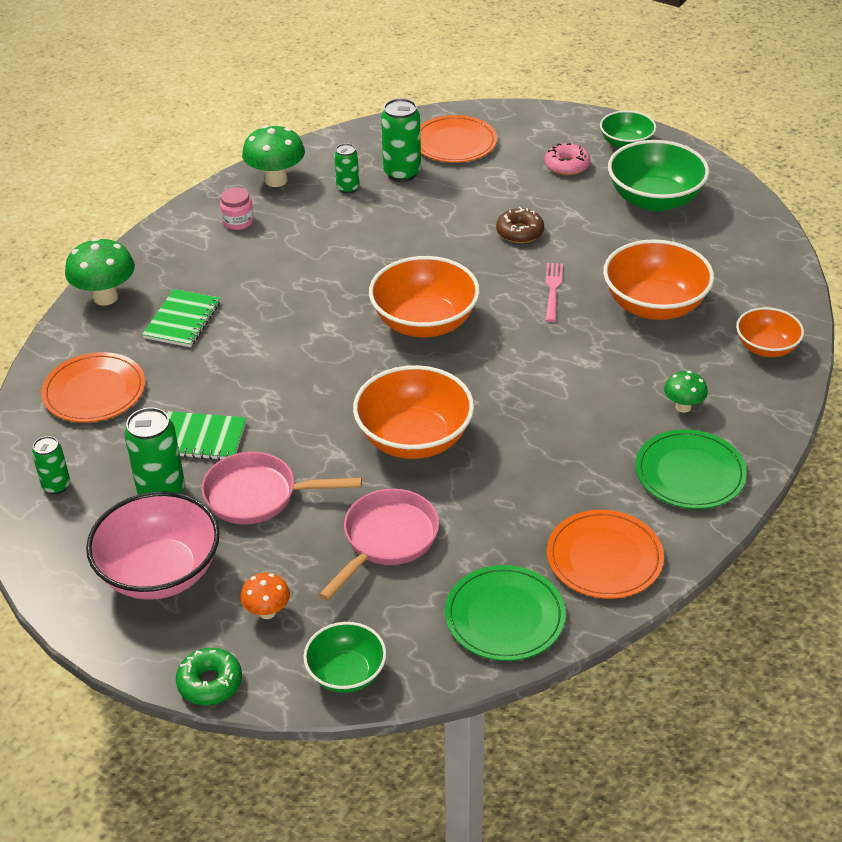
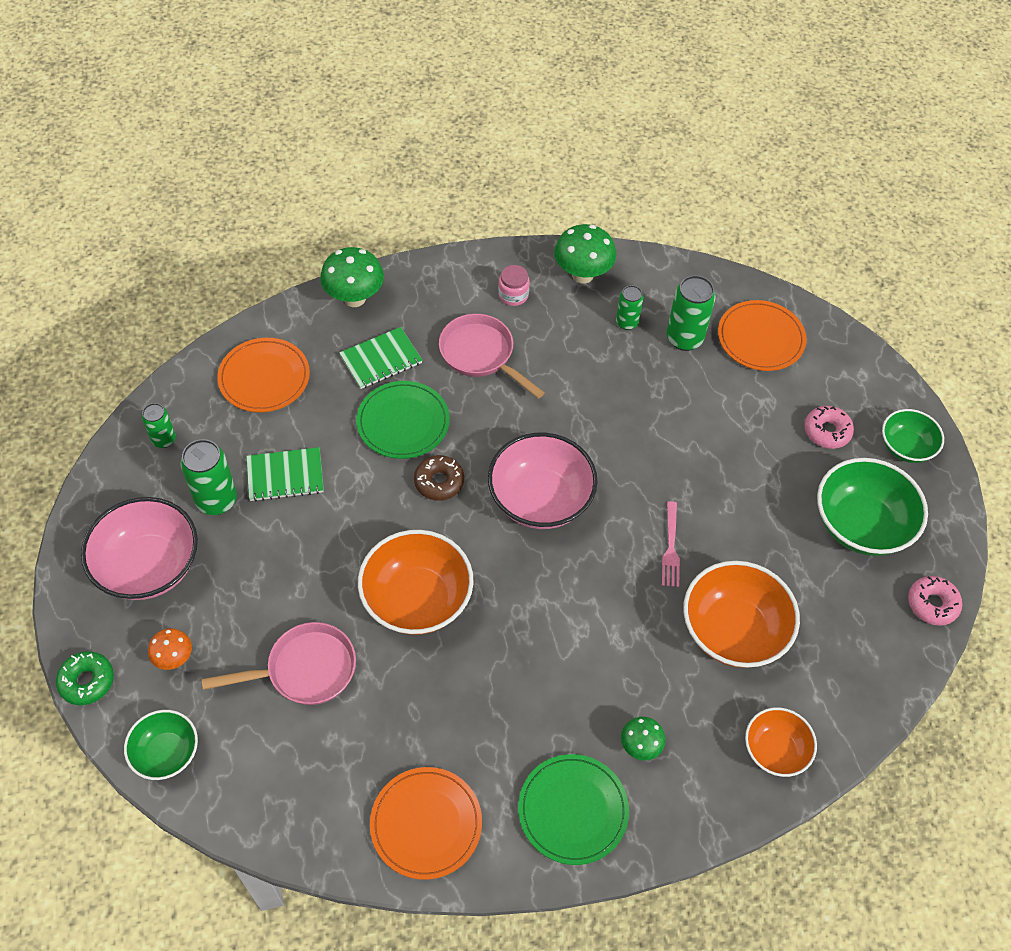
camera: 40 degrees right, 15 degrees up
green notebook [167,411,246,460] -> green notebook turned 60 degrees counterclockwise [246,447,324,502]
pink pan [201,452,362,525] -> pink pan moved to [439,314,545,399]
orange bowl [369,256,480,337] -> pink bowl [488,433,598,529]
green plate [445,565,566,661] -> green plate moved to [356,381,450,459]
brown donut [496,207,544,243] -> brown donut moved to [414,455,464,501]
pink fork [545,263,563,322] -> pink fork turned 135 degrees clockwise [662,501,680,587]
none -> pink donut [908,576,962,626]

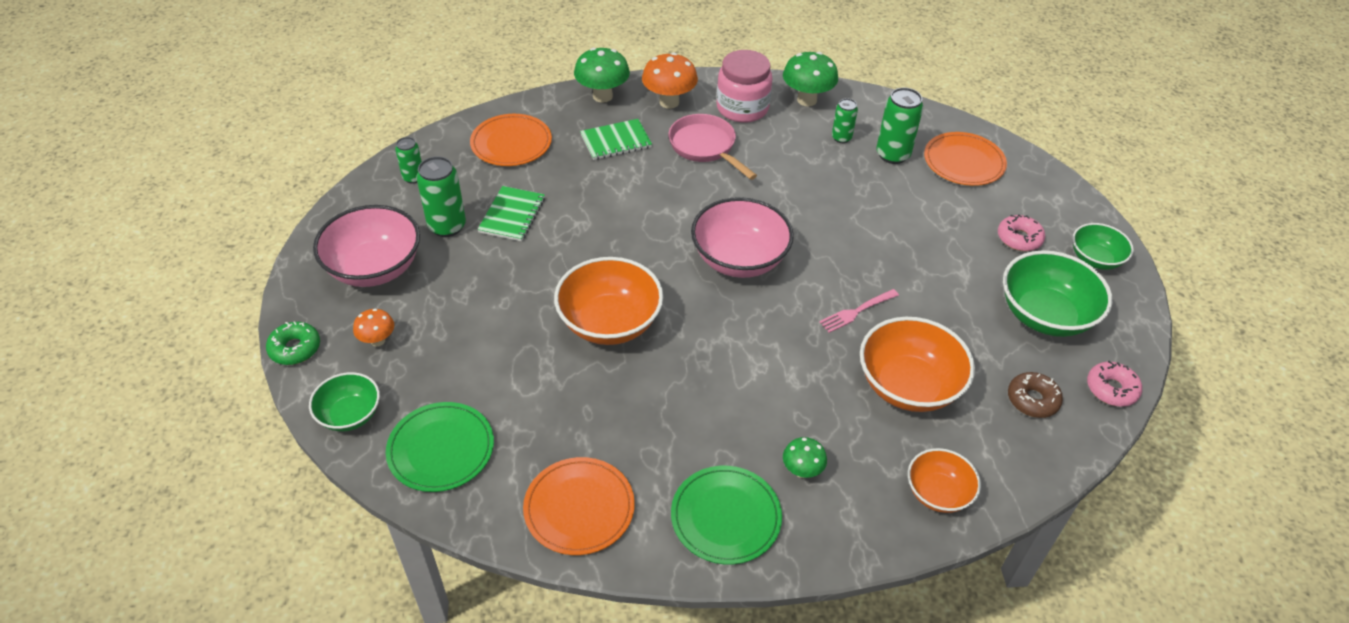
camera: 10 degrees right, 10 degrees down
pink pan [202,622,356,705] -> none
green notebook [246,447,324,502] -> green notebook turned 75 degrees counterclockwise [477,186,545,241]
green plate [356,381,450,459] -> green plate moved to [386,402,494,492]
brown donut [414,455,464,501] -> brown donut moved to [1008,372,1063,418]
pink jar [498,265,530,306] -> pink jar [717,50,772,123], size x1.94
pink fork [662,501,680,587] -> pink fork turned 45 degrees clockwise [819,289,899,333]
none -> orange mushroom [642,53,698,109]

